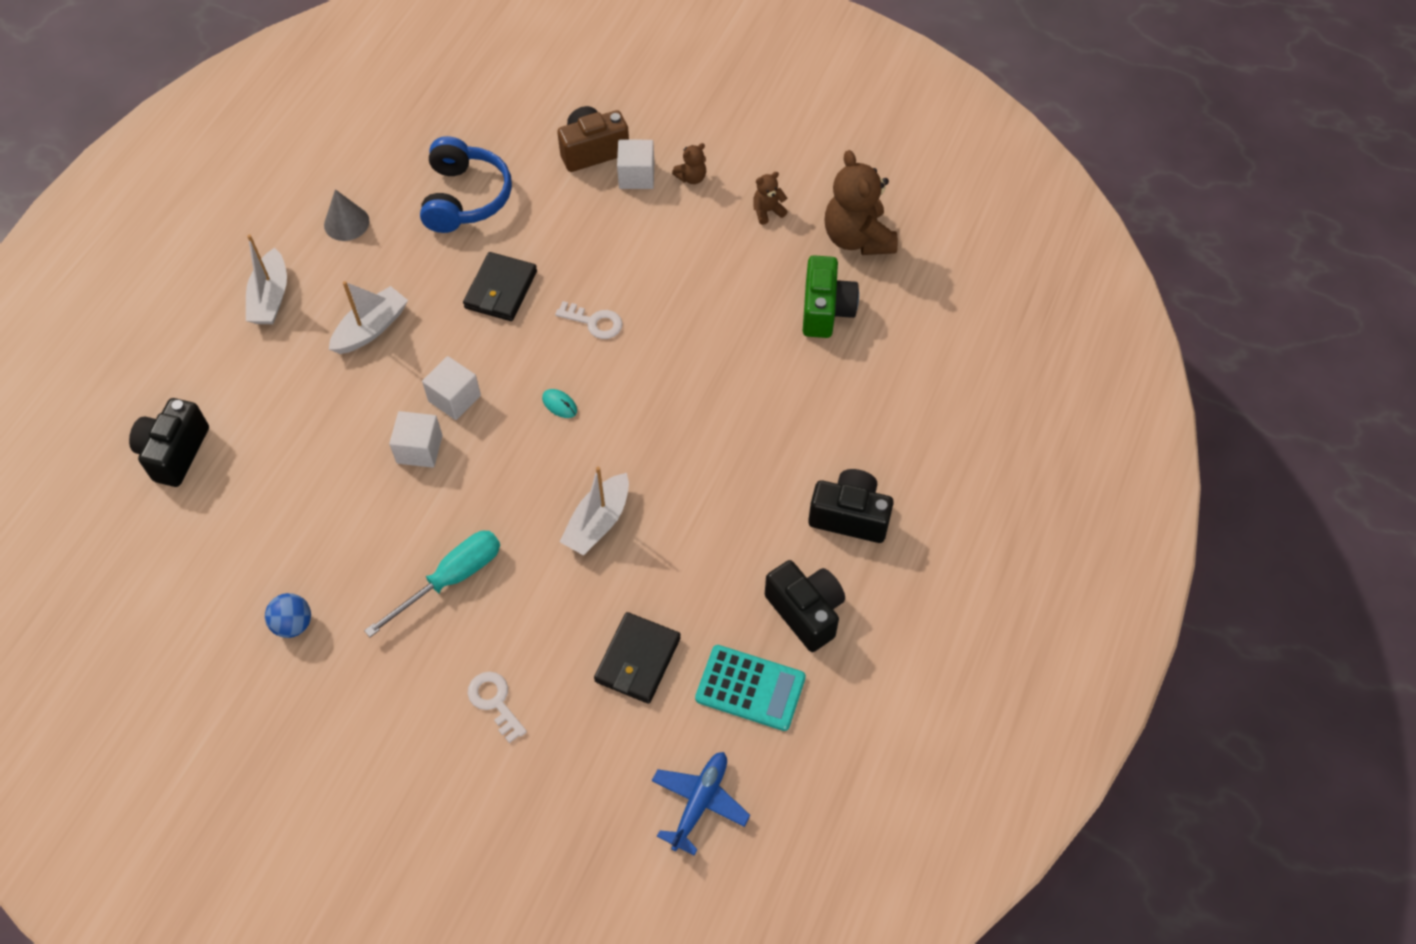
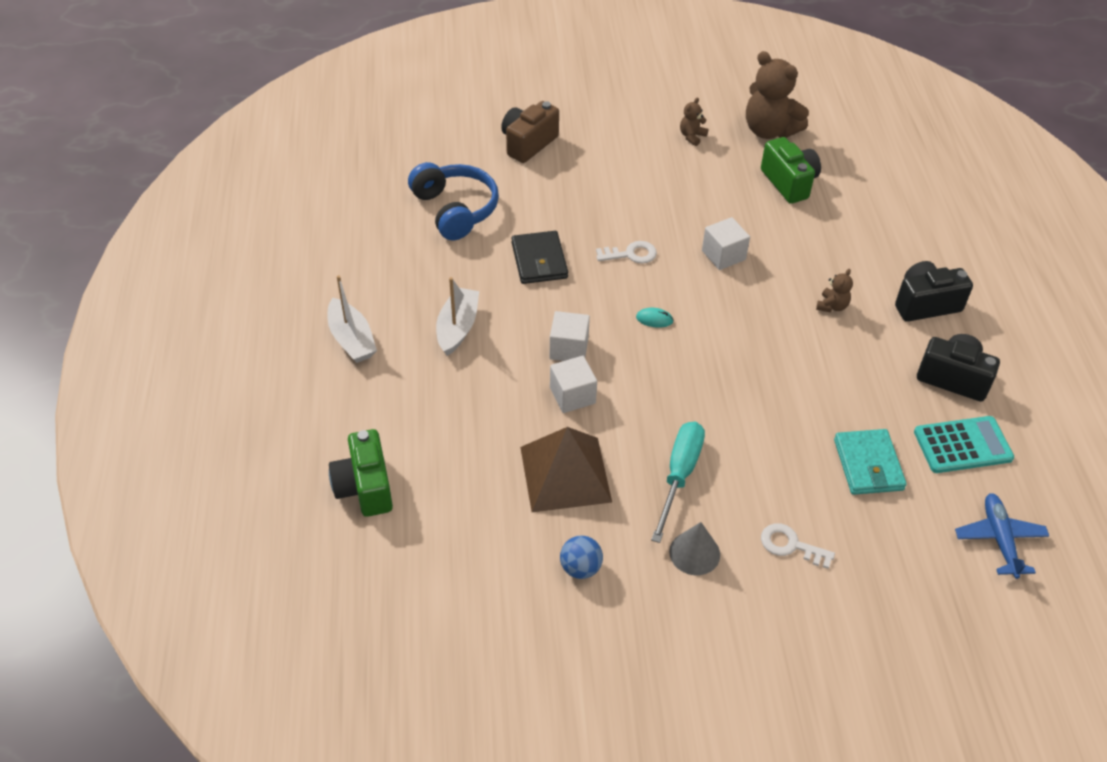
camera: 30 degrees left, 10 degrees down
black camera [129,398,209,487] -> green camera [329,429,393,517]
grey cone [324,189,369,241] -> grey cone moved to [669,522,720,575]
white boat [559,467,629,555] -> none
black wallet [594,612,681,704] -> turquoise wallet [834,429,907,495]
white cube [617,140,654,189] -> white cube moved to [702,217,750,270]
brown teddy bear [672,143,706,184] -> brown teddy bear moved to [816,269,853,313]
none -> brown pyramid [520,427,612,512]

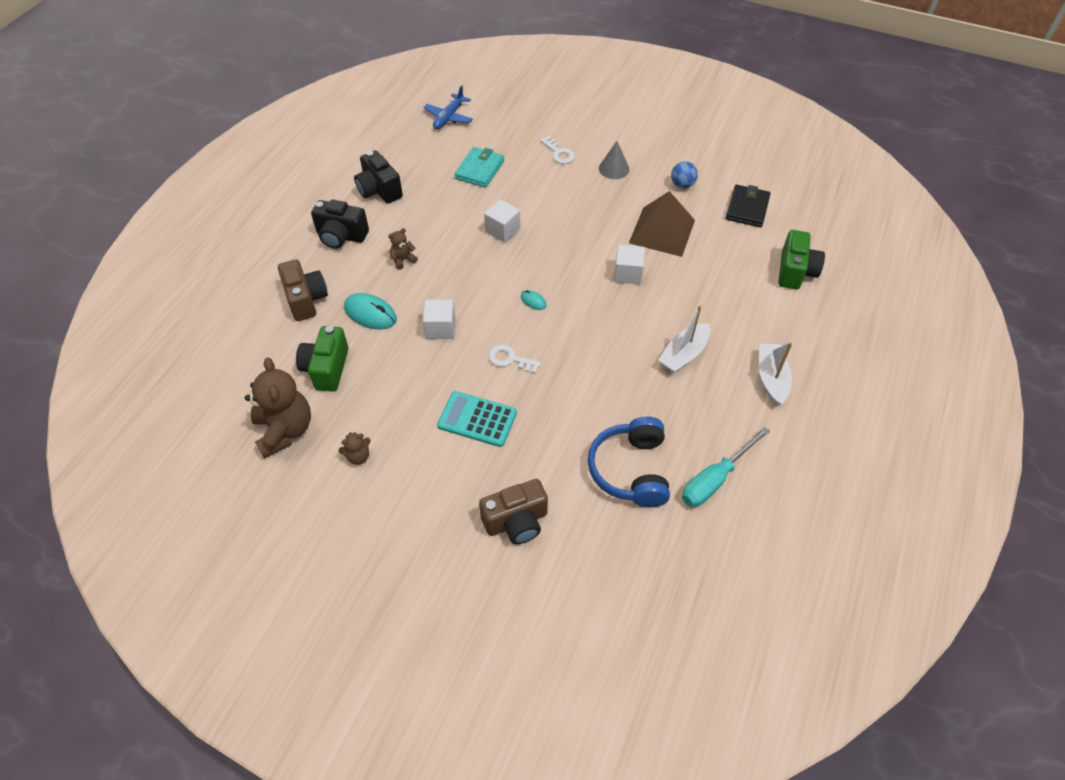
camera: 150 degrees left, 5 degrees up
black wallet [511,231,568,284] -> black wallet moved to [726,185,771,227]
white cube [549,311,590,361] -> white cube moved to [484,199,520,243]
turquoise screwdriver [651,422,705,543] -> turquoise screwdriver moved to [682,427,770,507]
turquoise calculator [914,416,1014,473] -> turquoise calculator moved to [437,391,517,447]
none -> brown camera [278,259,328,321]
none -> turquoise mouse [344,293,397,330]

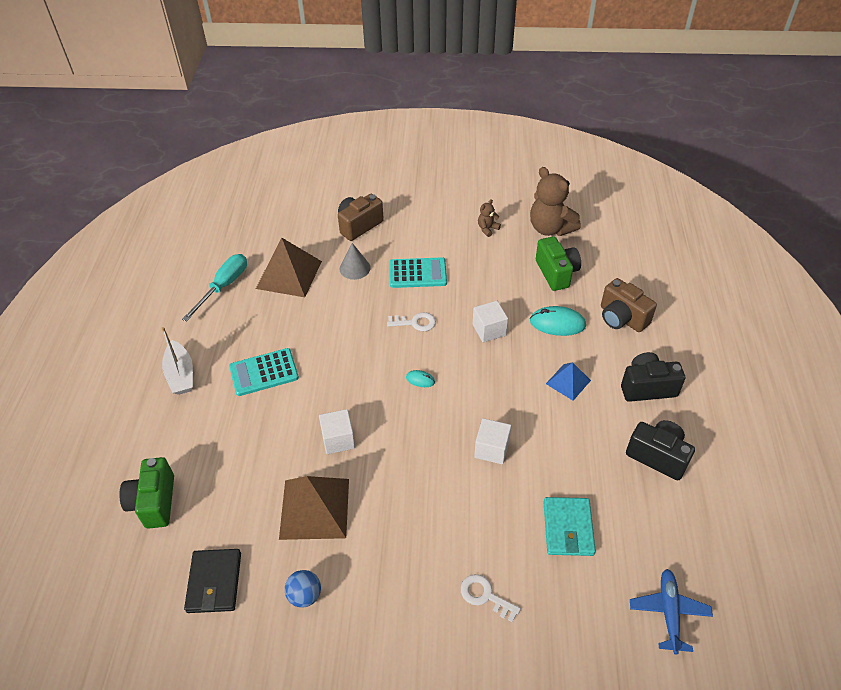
camera: 160 degrees right, 5 degrees down
brown teddy bear [388,228,418,270] -> blue pyramid [546,362,591,401]
blue headphones [588,417,670,507] -> brown pyramid [256,238,322,297]
grey cone [599,141,630,179] -> grey cone moved to [340,243,371,280]
white boat [658,305,710,373] -> turquoise calculator [229,348,299,396]

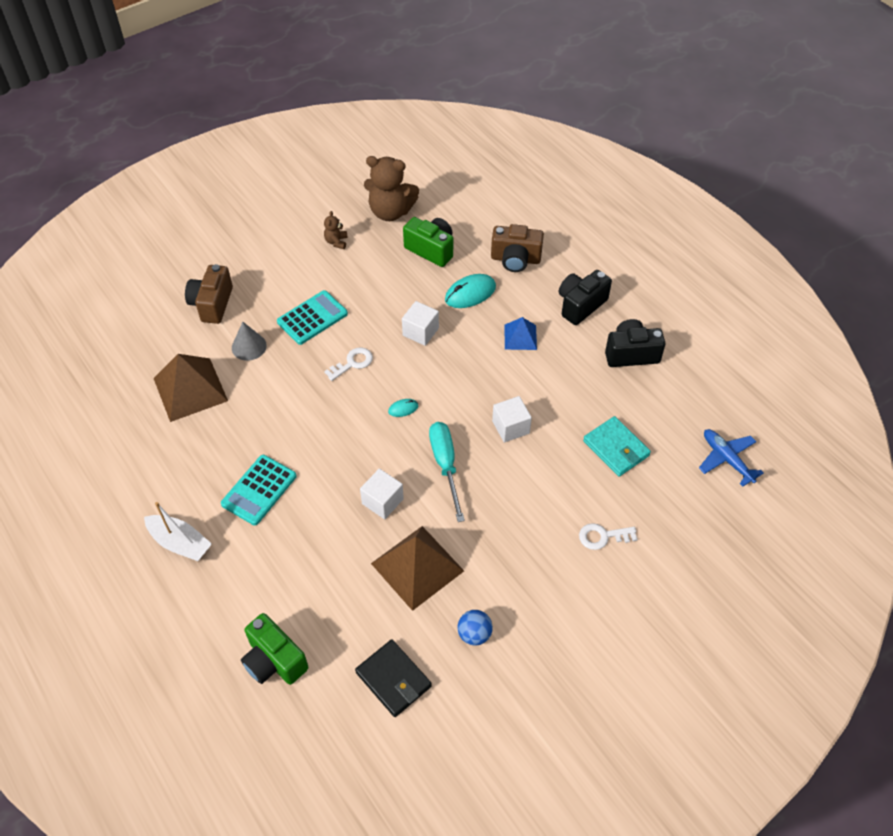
camera: 40 degrees left, 5 degrees up
turquoise screwdriver [182,254,247,322] -> turquoise screwdriver moved to [429,422,465,522]

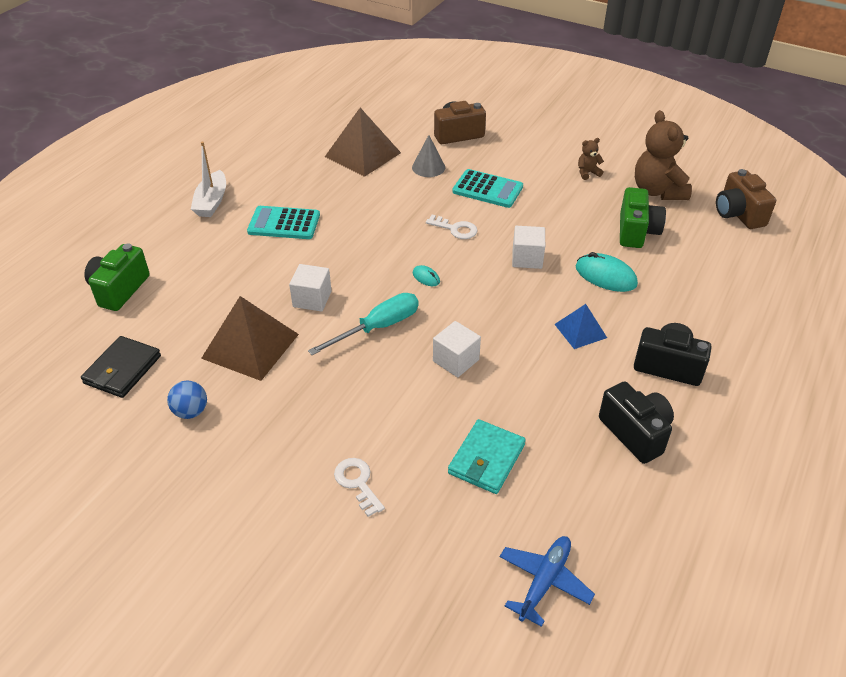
camera: 65 degrees right, 10 degrees down
brown camera [491,224,544,272] -> brown camera moved to [716,169,776,229]

